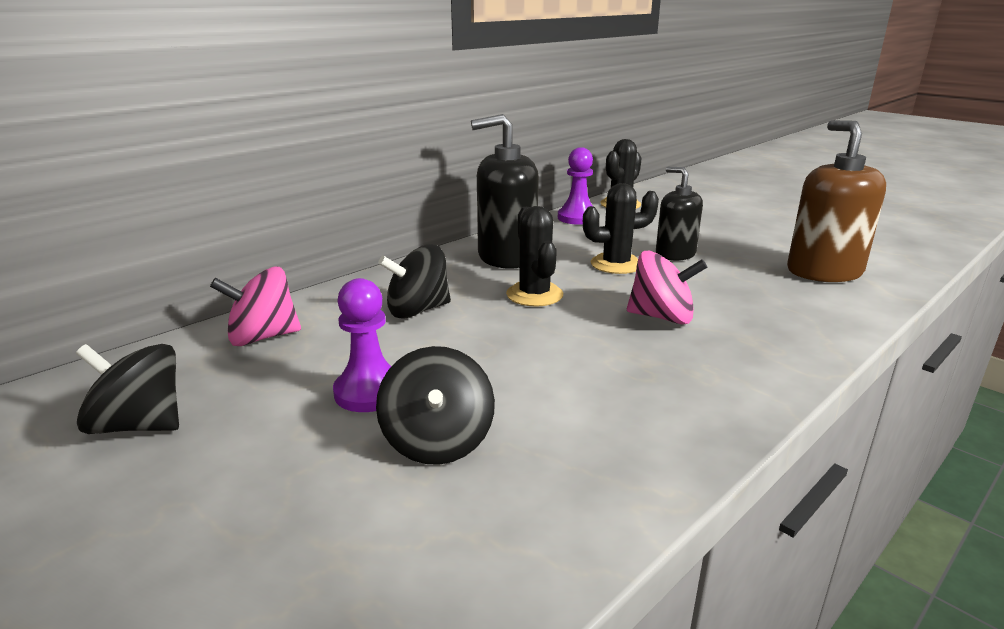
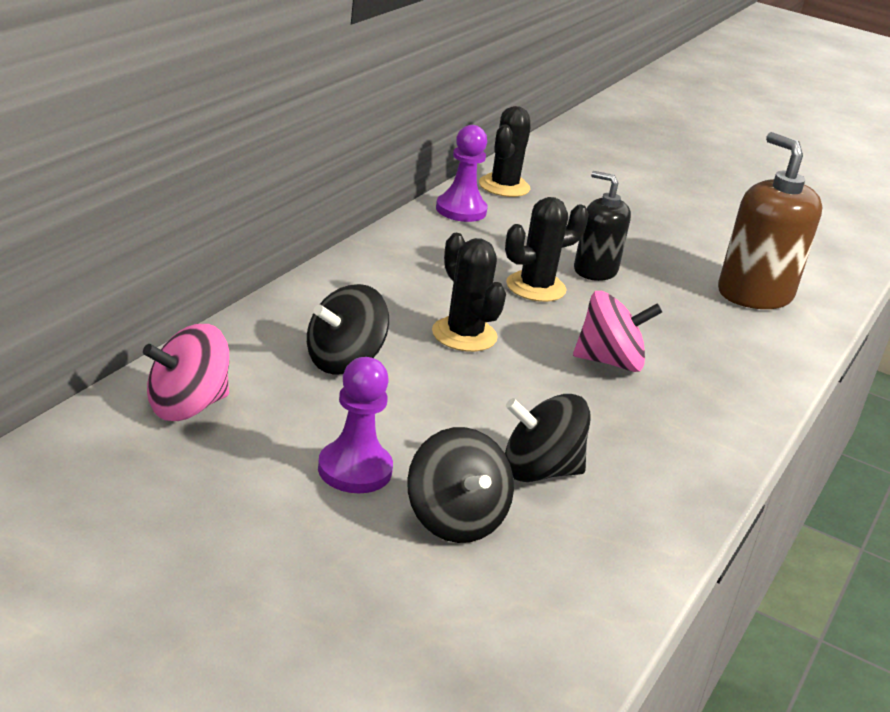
camera: 20 degrees left, 5 degrees up
black spinning top [76,344,179,434] -> black spinning top moved to [505,394,590,482]
black soap dispenser [471,114,539,269] -> none

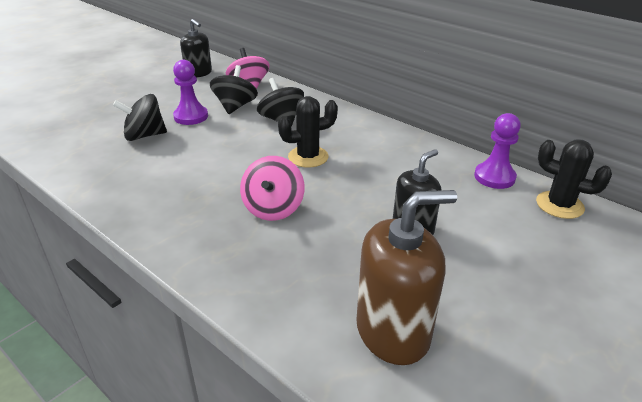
camera: 105 degrees right, 5 degrees up
black cactus [505,197,589,302] -> none
black spinning top [505,394,590,482] -> black spinning top moved to [210,65,258,114]
none -> black soap dispenser [180,19,212,78]

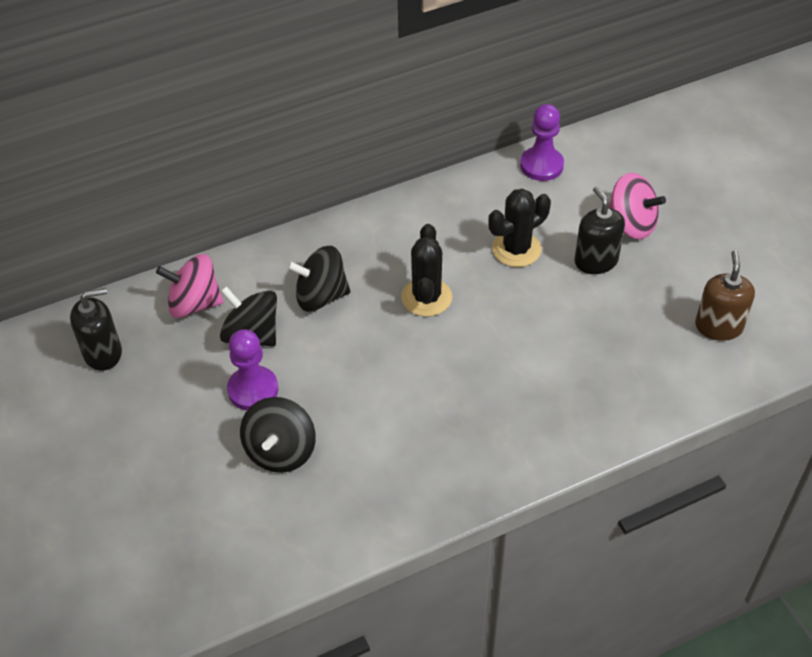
camera: 65 degrees left, 15 degrees up
pink spinning top [240,156,305,221] -> pink spinning top moved to [608,173,666,239]
brown soap dispenser [356,190,457,365] -> brown soap dispenser [695,250,755,341], size x0.63
black cactus [536,139,612,219] -> black cactus moved to [488,189,551,267]

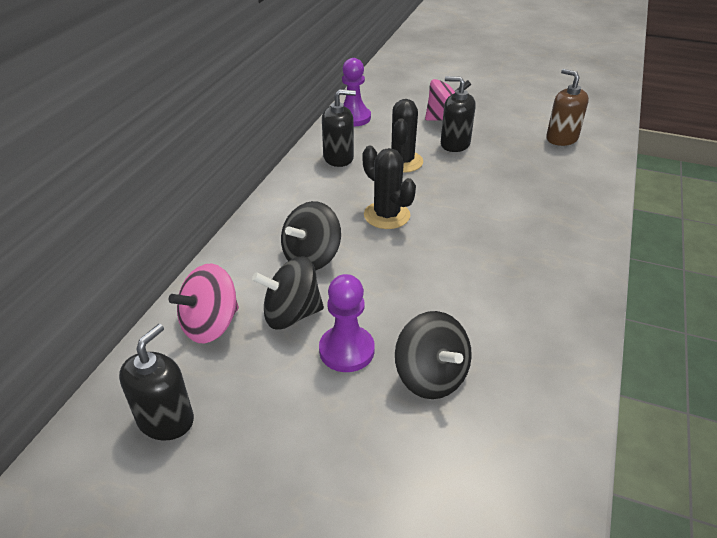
camera: 45 degrees left, 10 degrees down
none -> black soap dispenser [322,89,356,167]

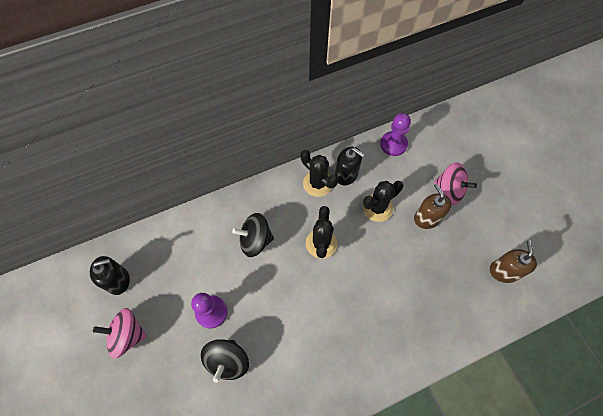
camera: 45 degrees right, 25 degrees up
pink spinning top [169,264,239,343] -> pink spinning top moved to [93,308,147,359]
black spinning top [252,257,324,330] -> none
black soap dispenser [441,76,476,152] -> brown soap dispenser [414,184,452,229]
none -> black cactus [301,150,338,197]

